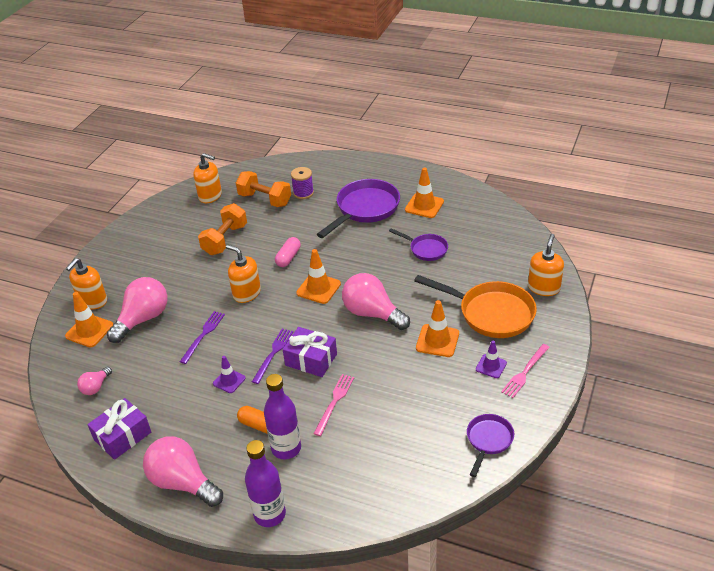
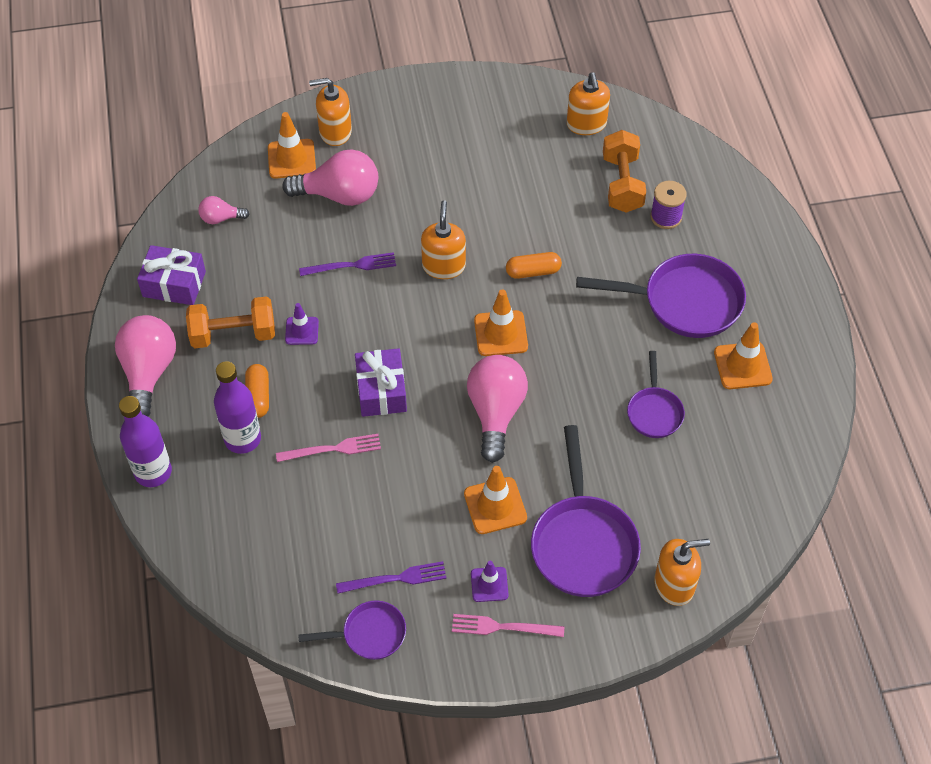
camera: 55 degrees right, 15 degrees up
orange dumbbell [198,203,247,255] -> orange dumbbell moved to [186,296,275,348]
purple fork [252,329,293,384] -> purple fork moved to [336,561,447,594]
pink capsule [275,237,301,267] -> orange capsule [506,252,562,279]
orange pan [414,275,537,338] -> purple pan [531,425,641,597]

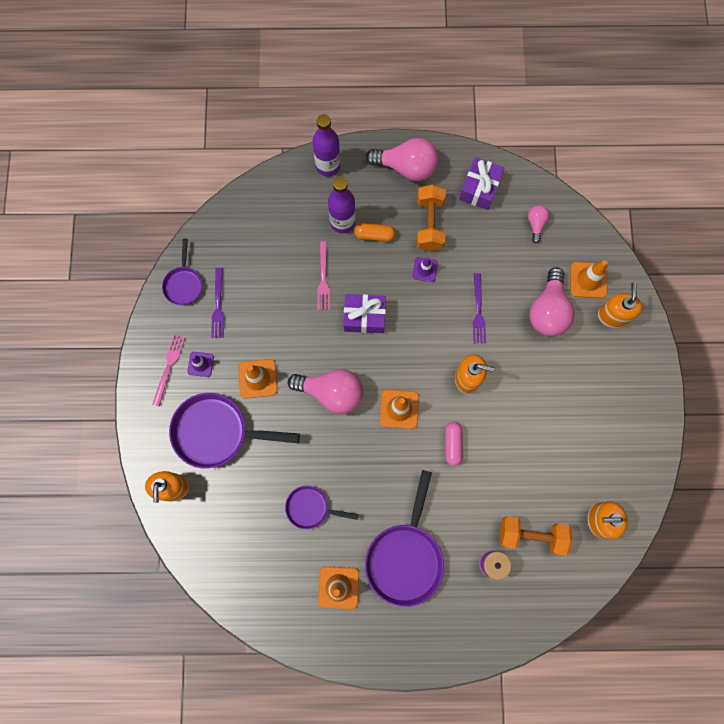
camera: 100 degrees right, 20 degrees up
orange capsule [506,252,562,279] -> pink capsule [445,422,463,466]

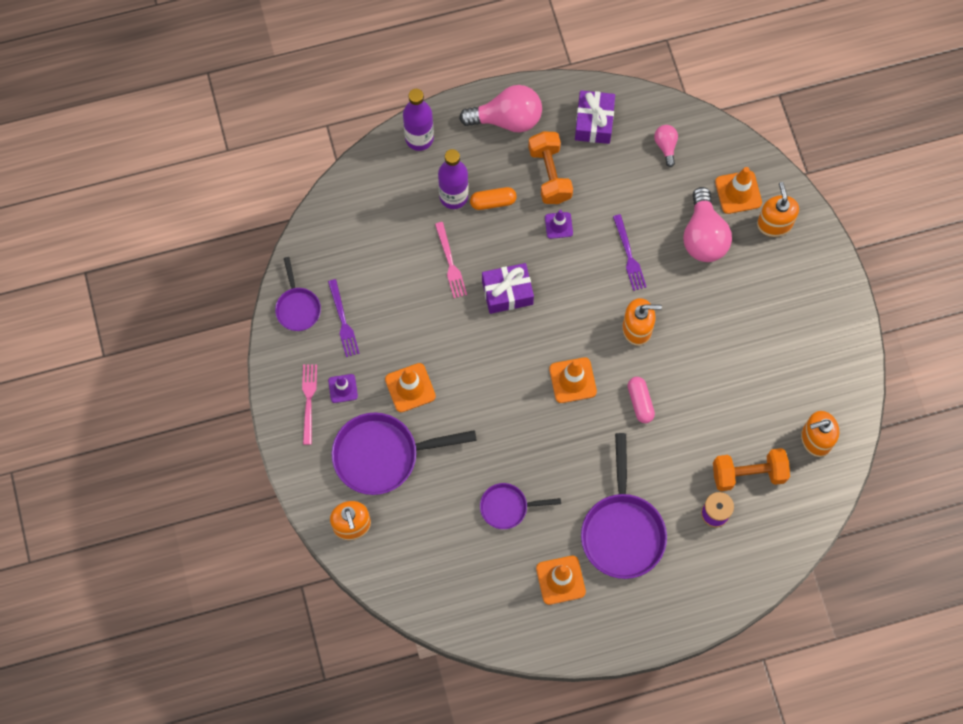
camera: 15 degrees left, 5 degrees down
pink light bulb [288,369,363,414] -> none

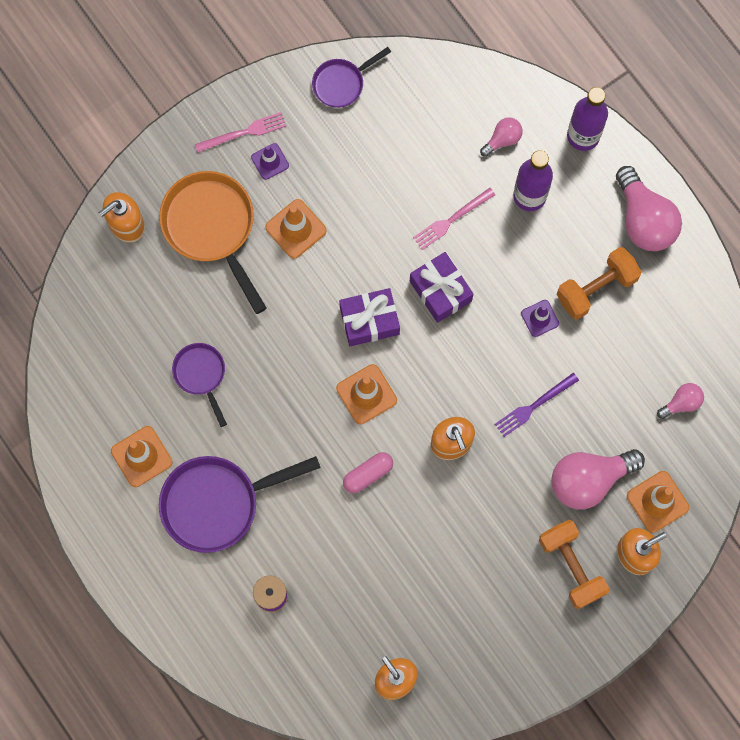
camera: 70 degrees right, 5 degrees up
purple fork [328,279,360,357] -> none
purple pan [331,413,477,495] -> orange pan [159,171,267,314]
orange capsule [470,187,517,210] -> none
purple gift [575,91,615,144] -> purple gift moved to [339,288,400,346]
orange dumbbell [713,448,790,491] -> orange dumbbell moved to [539,520,609,609]
none -> pink light bulb [480,118,523,157]

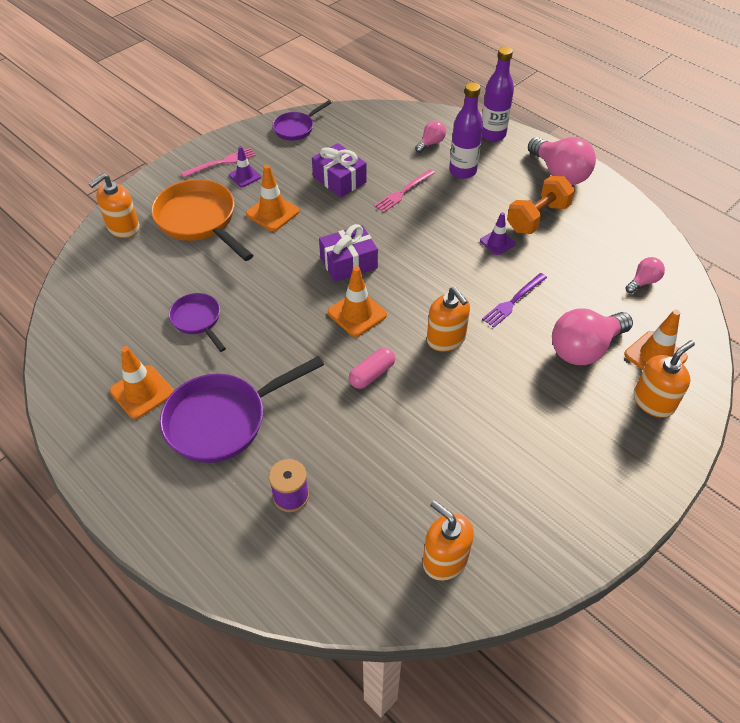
camera: 10 degrees left, 25 degrees down
purple gift [410,252,473,323] -> purple gift moved to [312,143,367,197]
orange dumbbell [539,520,609,609] -> none

